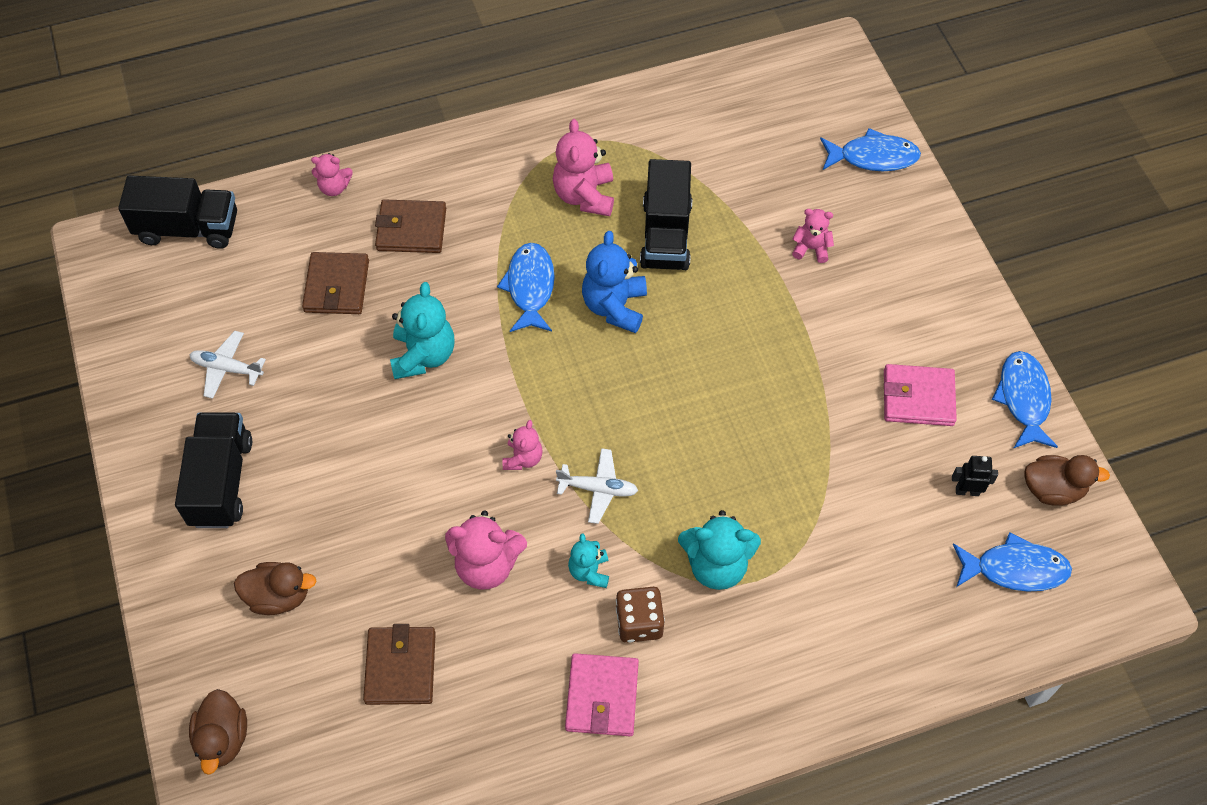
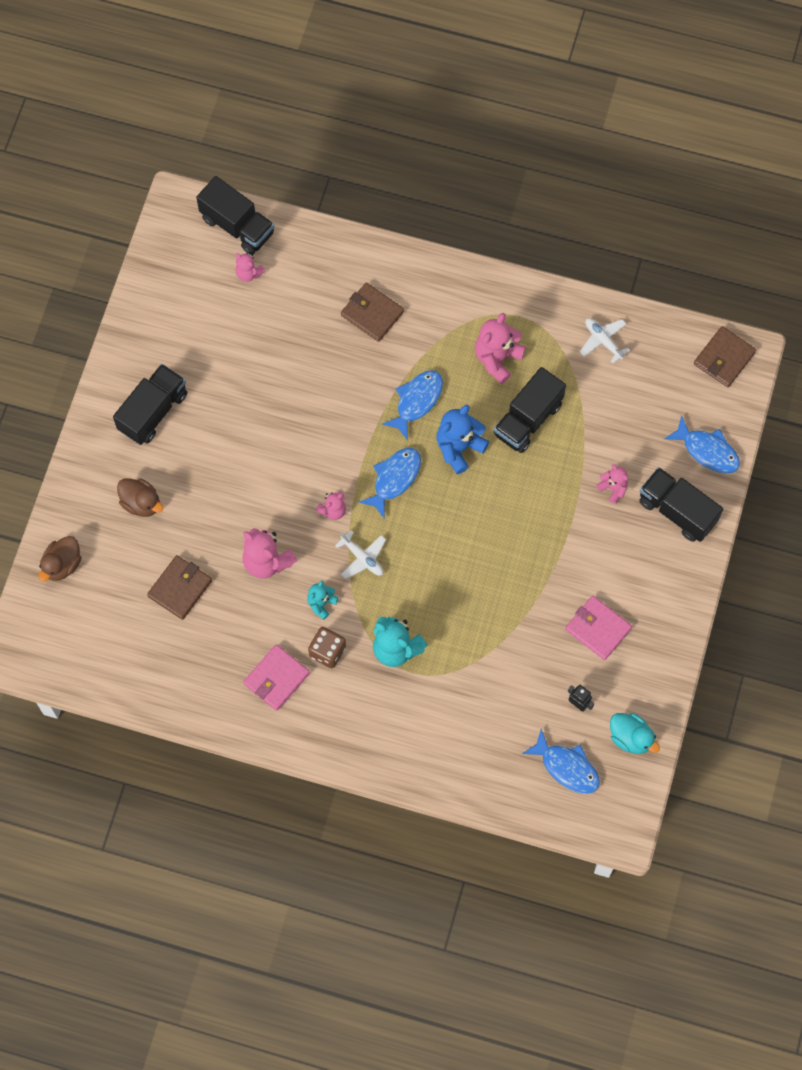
camera: 35 degrees right, 10 degrees up
white plane [190,331,266,399] -> white plane moved to [580,318,630,363]
brown wallet [302,252,369,314] -> brown wallet moved to [694,326,756,387]
pink teddy bear [311,153,353,196] -> pink teddy bear moved to [235,253,266,282]
turquoise teddy bear [390,282,455,379] -> none
blue fish [992,351,1058,448] -> blue fish moved to [359,448,421,518]
brown duck [1024,455,1110,506] -> turquoise duck [610,713,660,754]
none -> black truck [639,467,723,542]

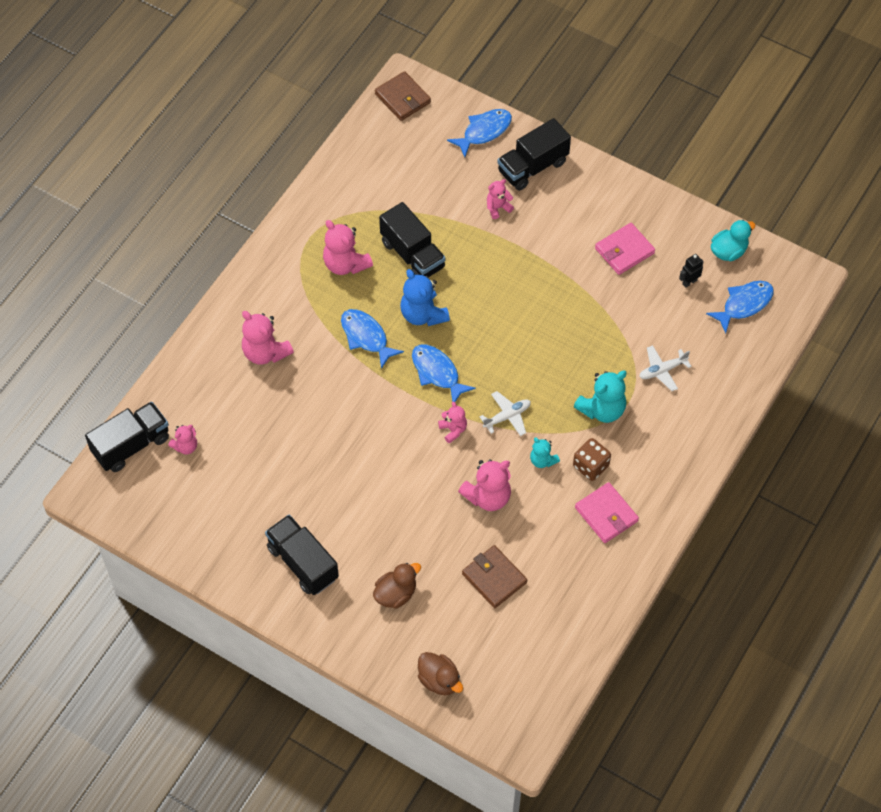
camera: 75 degrees left, 10 degrees down
brown wallet [341,283,404,342] -> pink teddy bear [242,311,294,365]
white plane [580,318,630,363] -> white plane moved to [639,345,692,391]

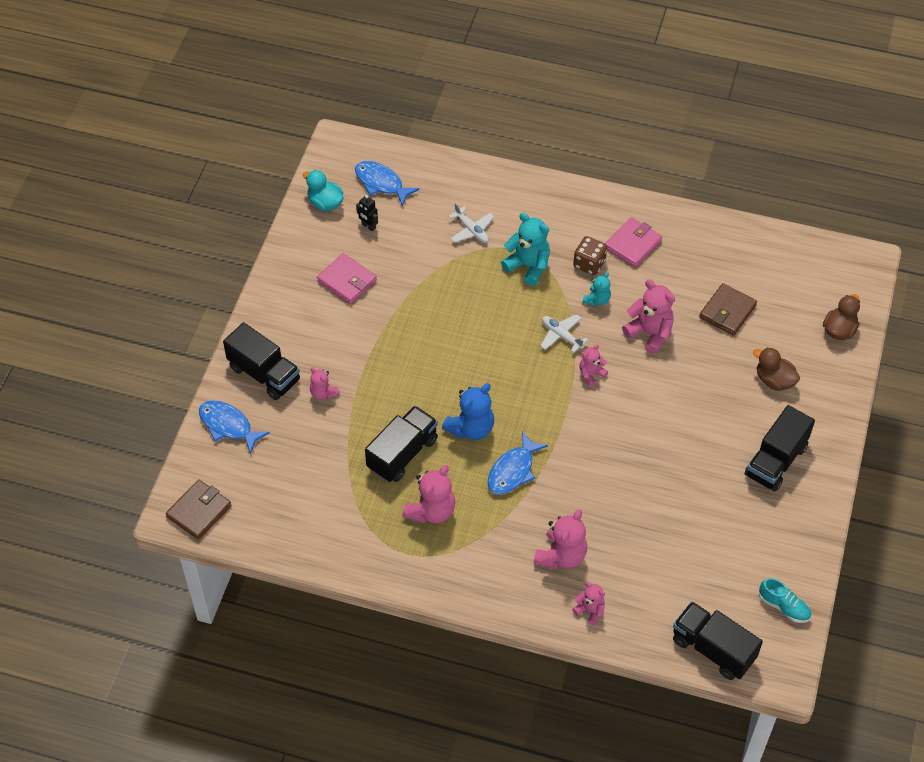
camera: 105 degrees left, 5 degrees down
pink teddy bear [168,425,197,454] -> pink teddy bear moved to [572,582,605,625]
blue fish [412,344,476,402] -> none
none -> turquoise shoe [759,578,811,623]

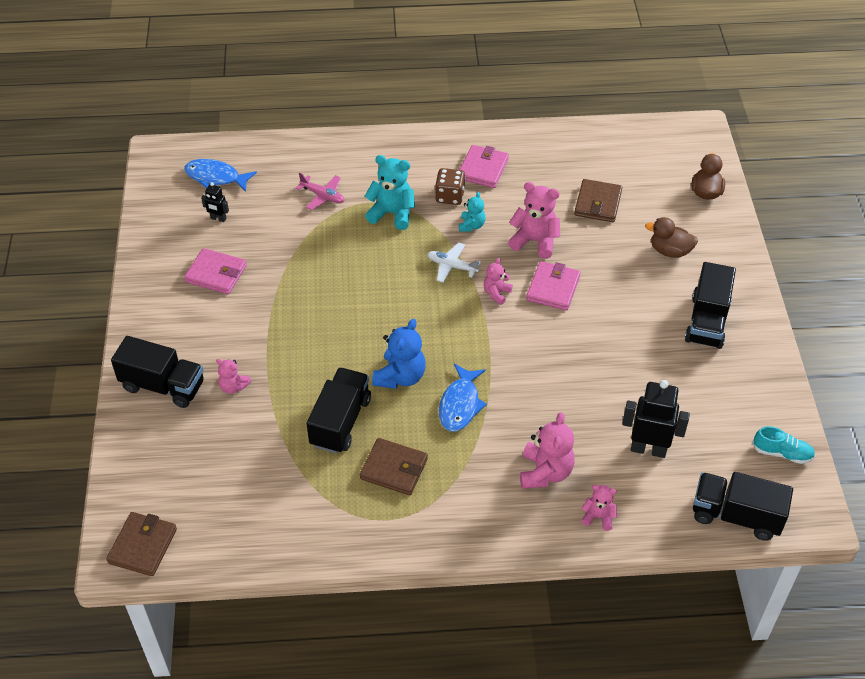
camera: 20 degrees left, 5 degrees down
blue fish [199,400,270,454] -> none
turquoise duck [303,170,344,211] -> none
pink teddy bear [402,465,455,524] -> brown wallet [360,438,428,495]
white plane [448,203,494,243] -> pink plane [296,173,344,210]
none -> pink wallet [526,261,581,311]
none -> black robot [622,380,690,458]

